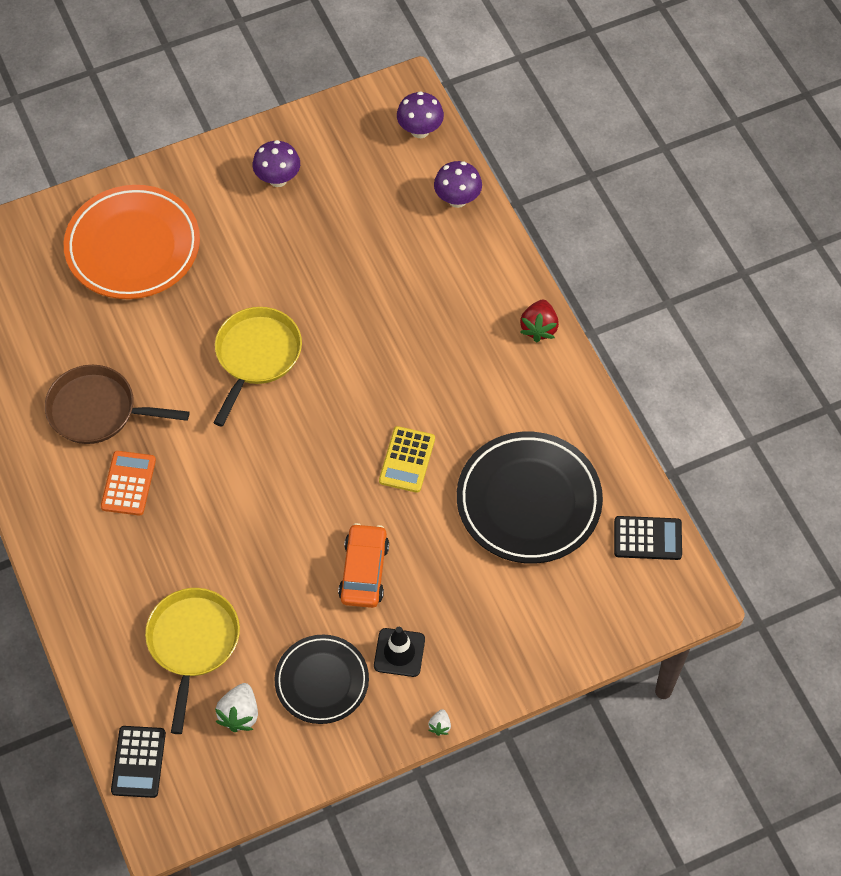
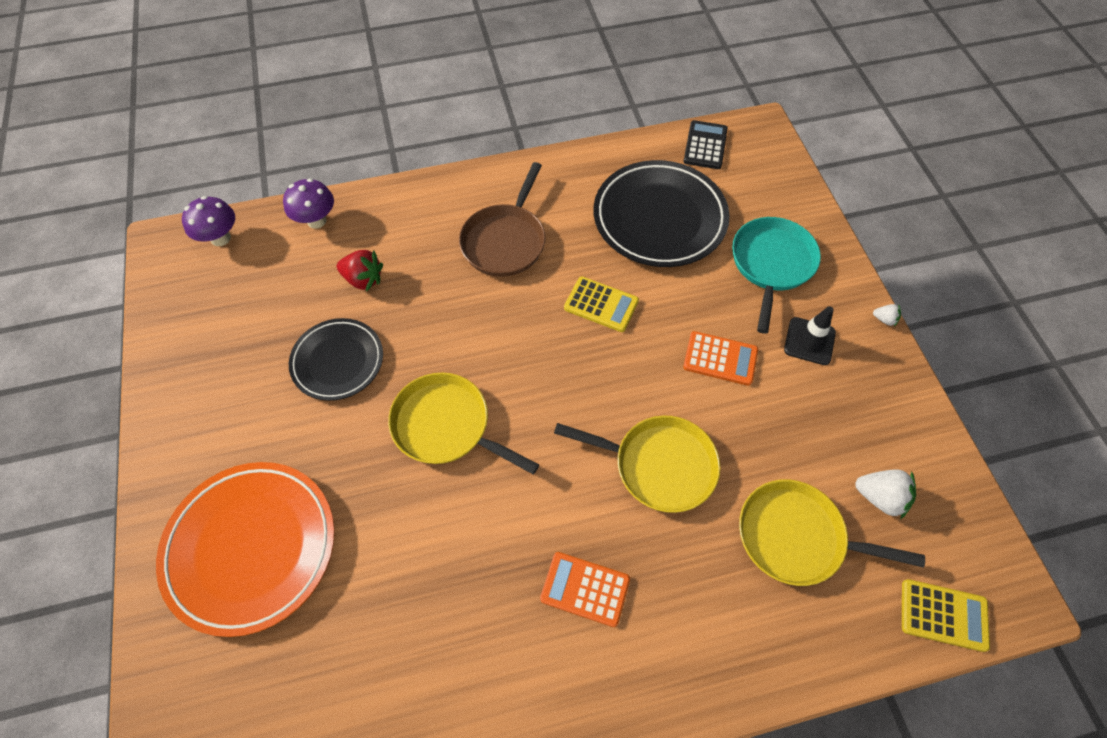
camera: 80 degrees left, 0 degrees up
brown pan [45,365,189,444] -> brown pan moved to [459,162,546,277]
black calculator [111,726,166,798] -> yellow calculator [902,579,990,652]
purple mushroom [253,140,300,187] -> none
black plate [275,635,369,724] -> black plate moved to [289,318,383,401]
orange car [338,523,389,608] -> orange calculator [683,331,758,386]
red strawberry [520,300,559,343] -> red strawberry moved to [337,250,383,291]
none -> yellow pan [554,416,721,513]
none -> turquoise pan [732,217,821,334]

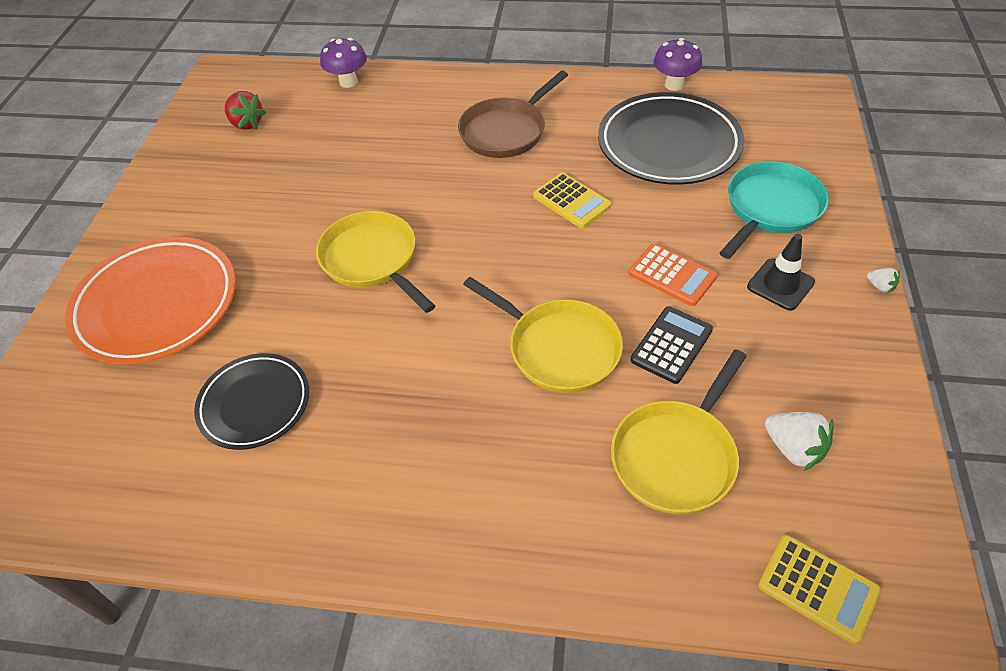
camera: 25 degrees right, 10 degrees down
purple mushroom [182,196,235,246] -> purple mushroom moved to [653,38,702,91]
black plate [289,318,383,401] -> black plate moved to [194,353,309,450]
red strawberry [337,250,383,291] -> red strawberry moved to [225,91,266,130]
orange calculator [540,552,630,627] -> none
black calculator [684,120,728,169] -> black calculator moved to [631,306,713,384]
yellow pan [739,479,925,586] -> yellow pan turned 90 degrees counterclockwise [611,349,747,514]

